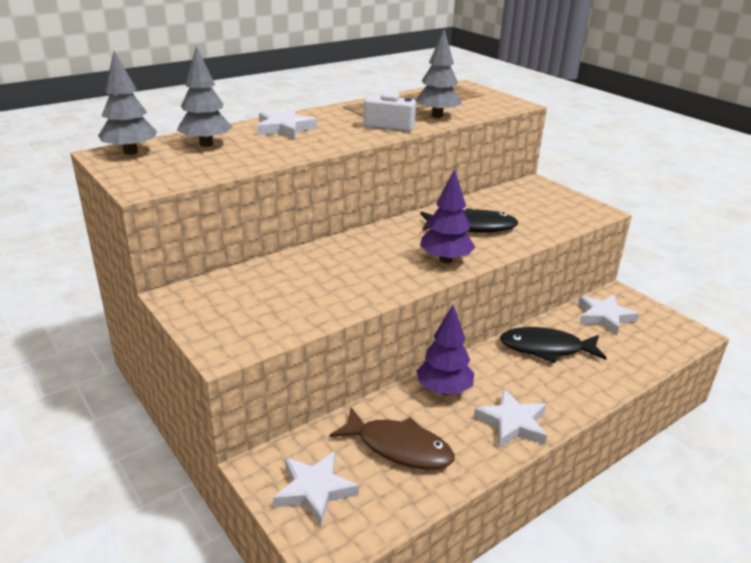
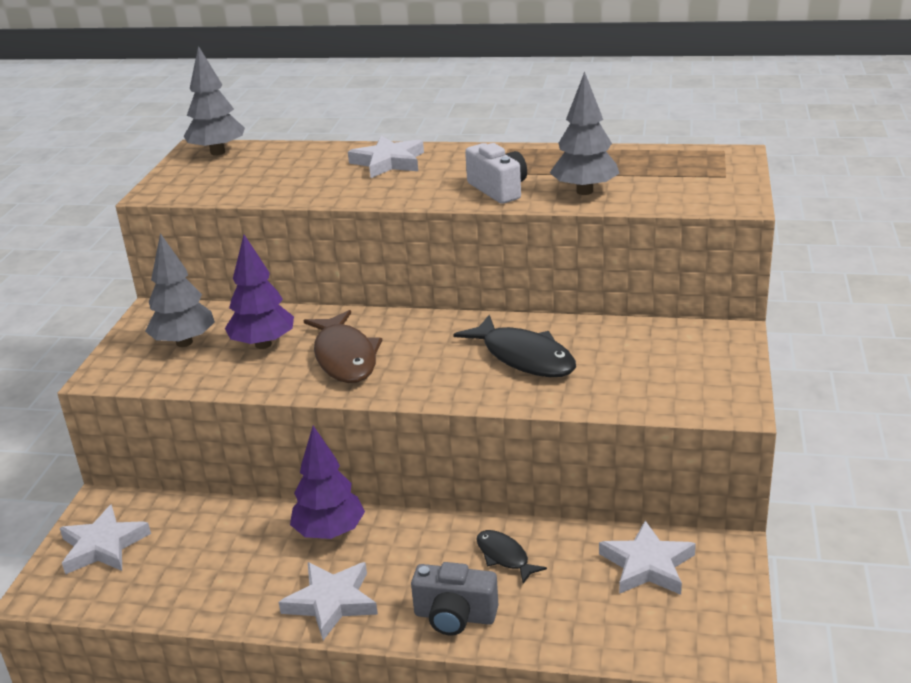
camera: 50 degrees right, 0 degrees up
grey tree [177,46,232,147] -> grey tree moved to [145,233,215,347]
brown fish [330,408,455,469] -> brown fish moved to [303,310,382,383]
purple tree [420,168,475,263] -> purple tree moved to [225,235,294,349]
black fish [500,327,607,363] -> black fish [477,530,547,584], size x0.56
none -> grey camera [411,562,498,635]

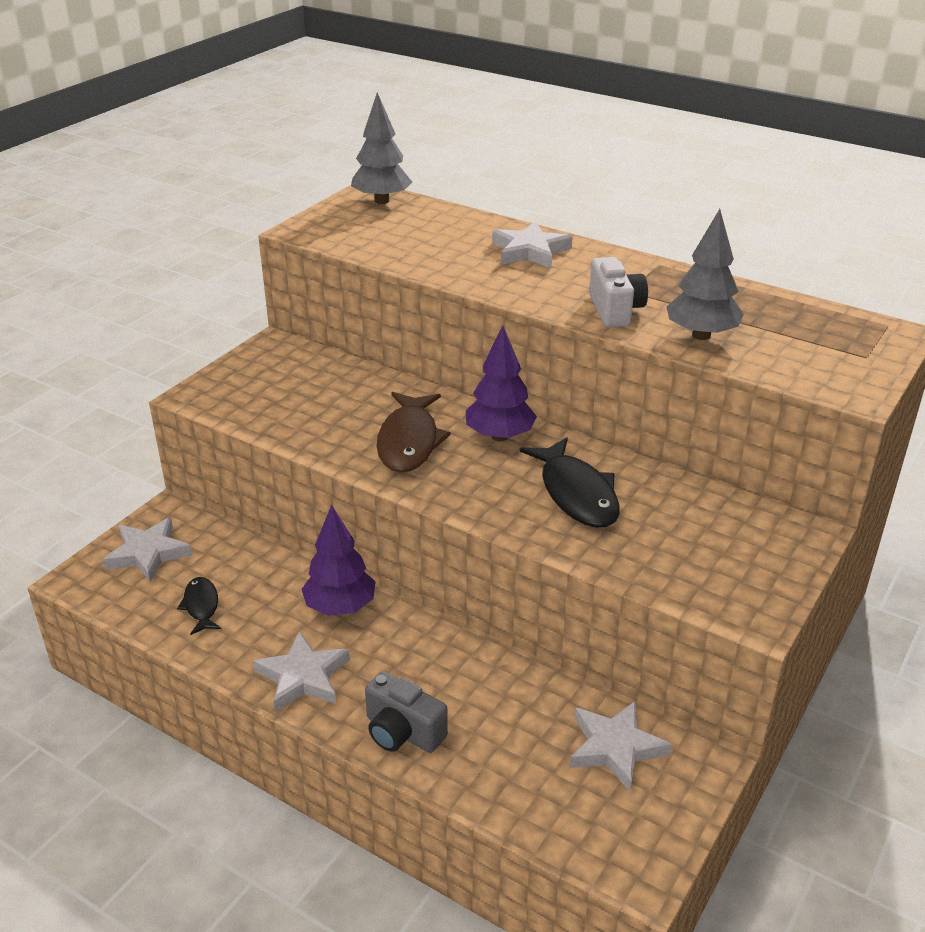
camera: 20 degrees right, 5 degrees up
grey tree [145,233,215,347] -> none
purple tree [225,235,294,349] -> purple tree moved to [466,325,537,442]
black fish [477,530,547,584] -> black fish moved to [177,577,221,635]

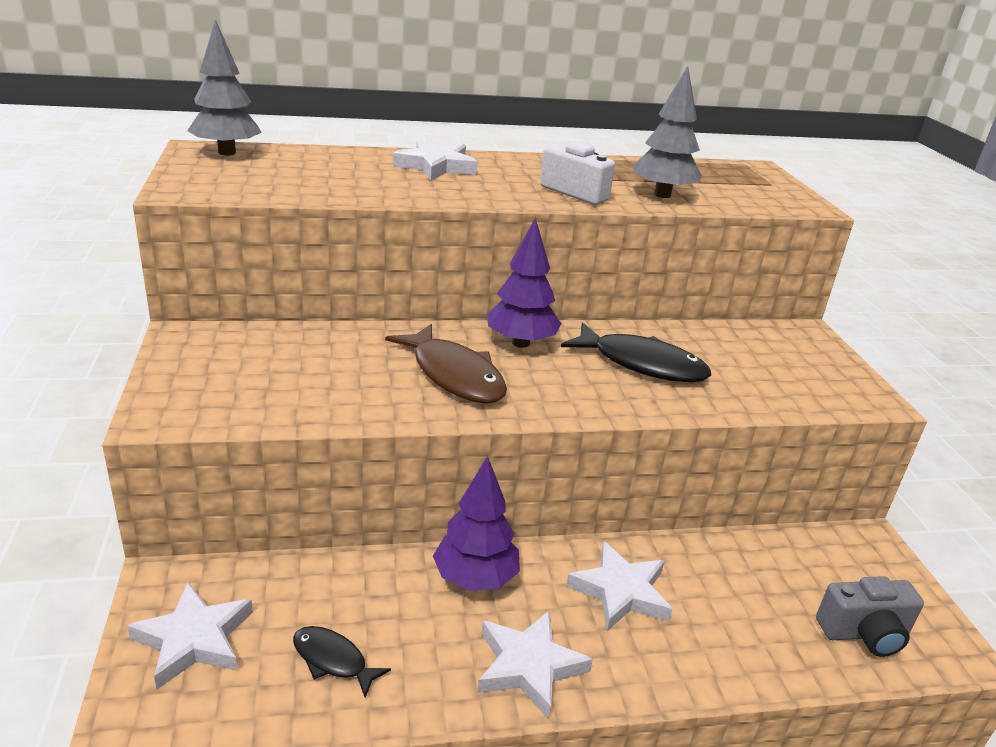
camera: 45 degrees left, 5 degrees down
grey camera [365,671,448,753] -> grey camera moved to [816,576,924,657]
white star [570,701,672,791] -> white star moved to [566,542,673,631]

